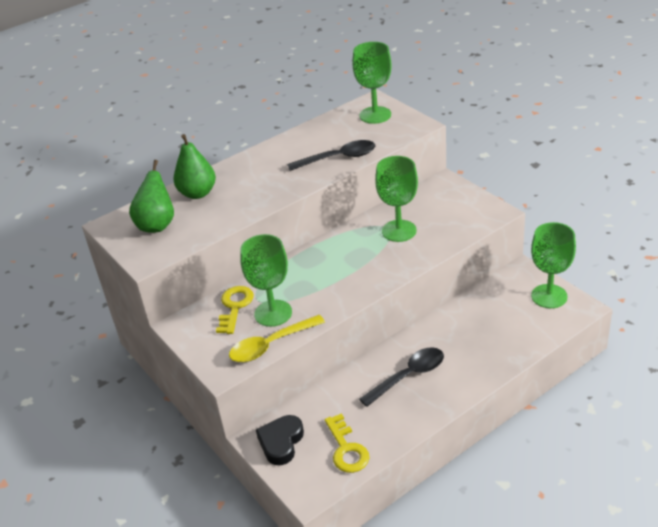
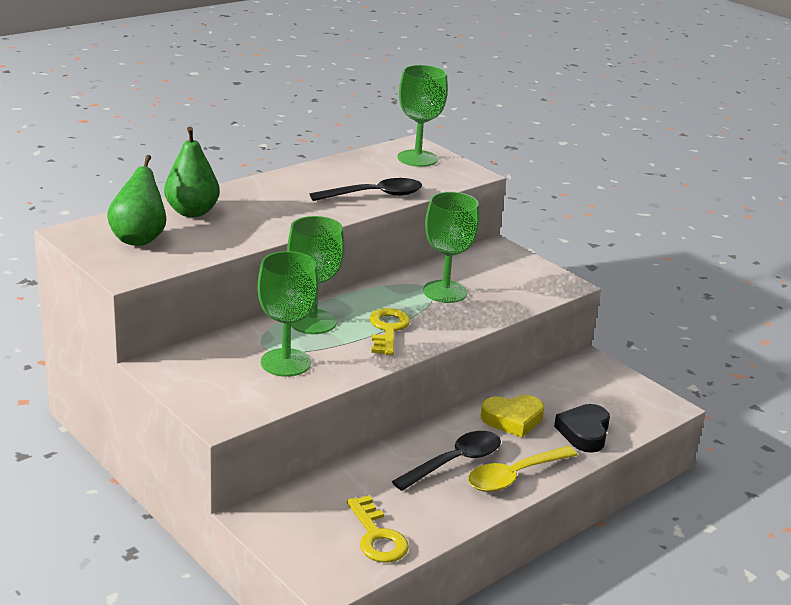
camera: 10 degrees left, 10 degrees down
yellow key [216,286,254,334] -> yellow key moved to [370,308,410,355]
yellow spoon [229,315,325,362] -> yellow spoon moved to [468,446,577,492]
black heart [256,415,304,465] -> black heart moved to [554,404,610,453]
green goblet [531,222,576,308] -> green goblet moved to [287,216,345,334]
none -> yellow heart [481,395,544,438]

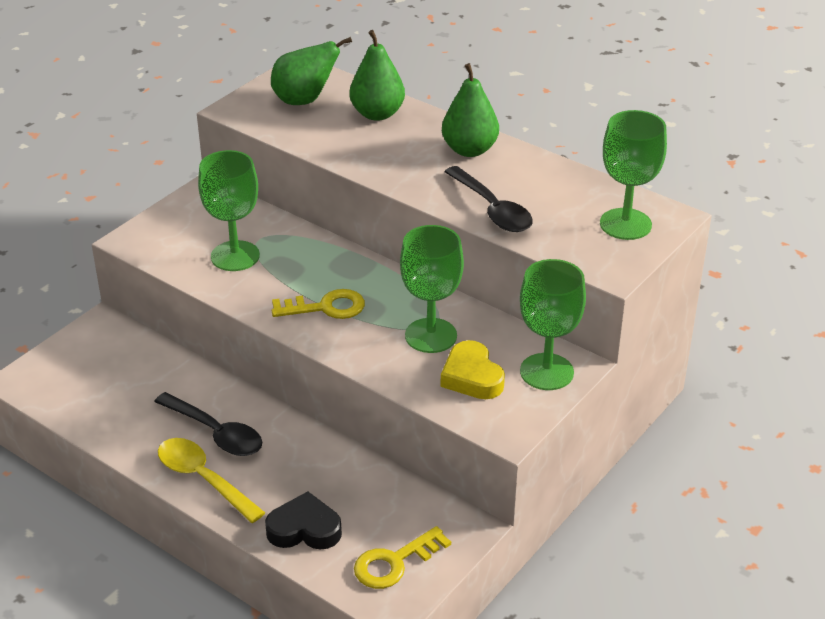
camera: 80 degrees right, 10 degrees up
green goblet [287,216,345,334] -> green goblet moved to [520,259,586,390]
yellow key [347,495,409,563] -> yellow key moved to [354,526,451,589]
yellow heart [481,395,544,438] -> yellow heart moved to [441,340,505,399]
none -> green pear [442,63,499,157]

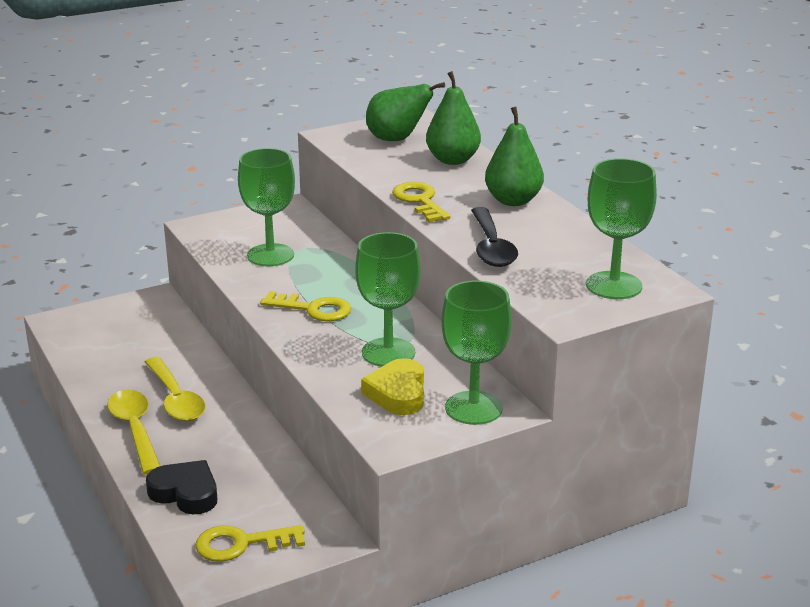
camera: 25 degrees right, 10 degrees down
black spoon [154,392,262,456] -> yellow spoon [145,357,205,421]
none -> yellow key [392,182,451,222]

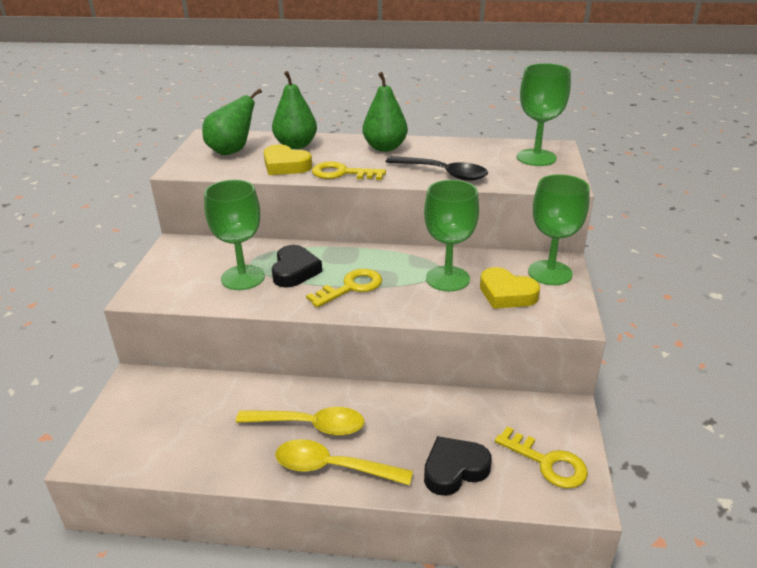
camera: 55 degrees left, 5 degrees up
yellow key [195,525,305,562] -> yellow key turned 75 degrees counterclockwise [495,426,588,489]
none -> yellow heart [264,144,312,175]
none -> black heart [272,245,322,288]

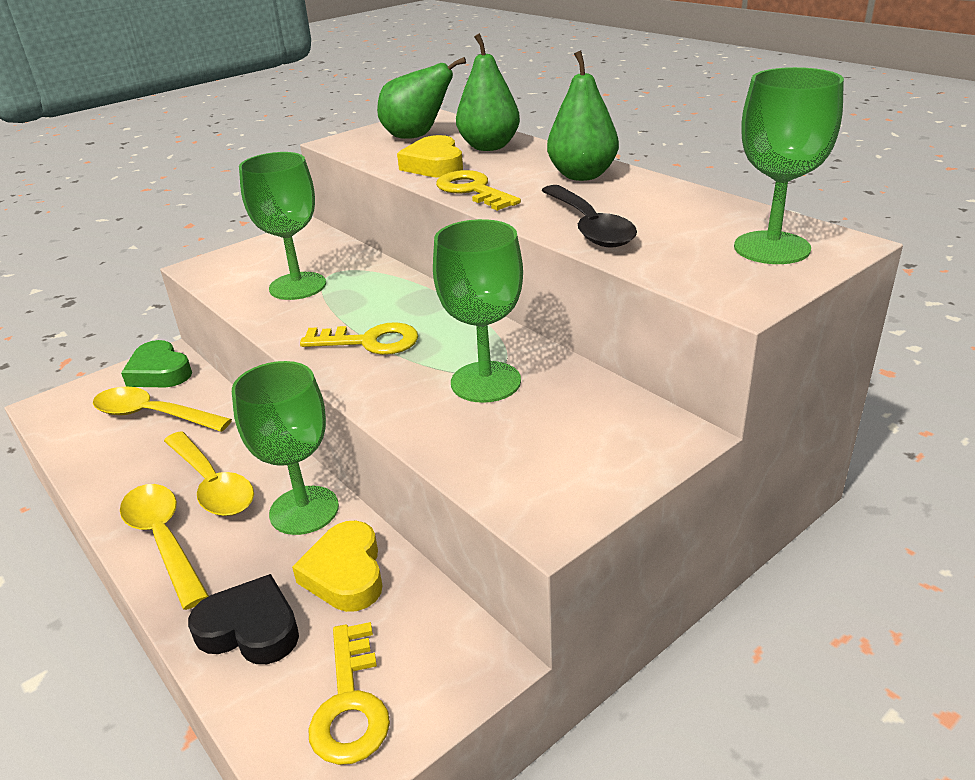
camera: 45 degrees right, 0 degrees up
black heart [272,245,322,288] -> none
yellow heart [480,267,540,309] -> yellow heart moved to [292,521,383,612]
green goblet [528,174,590,285] -> green goblet moved to [232,361,339,535]
none -> yellow spoon [93,386,232,432]
none -> green heart [121,340,192,387]

